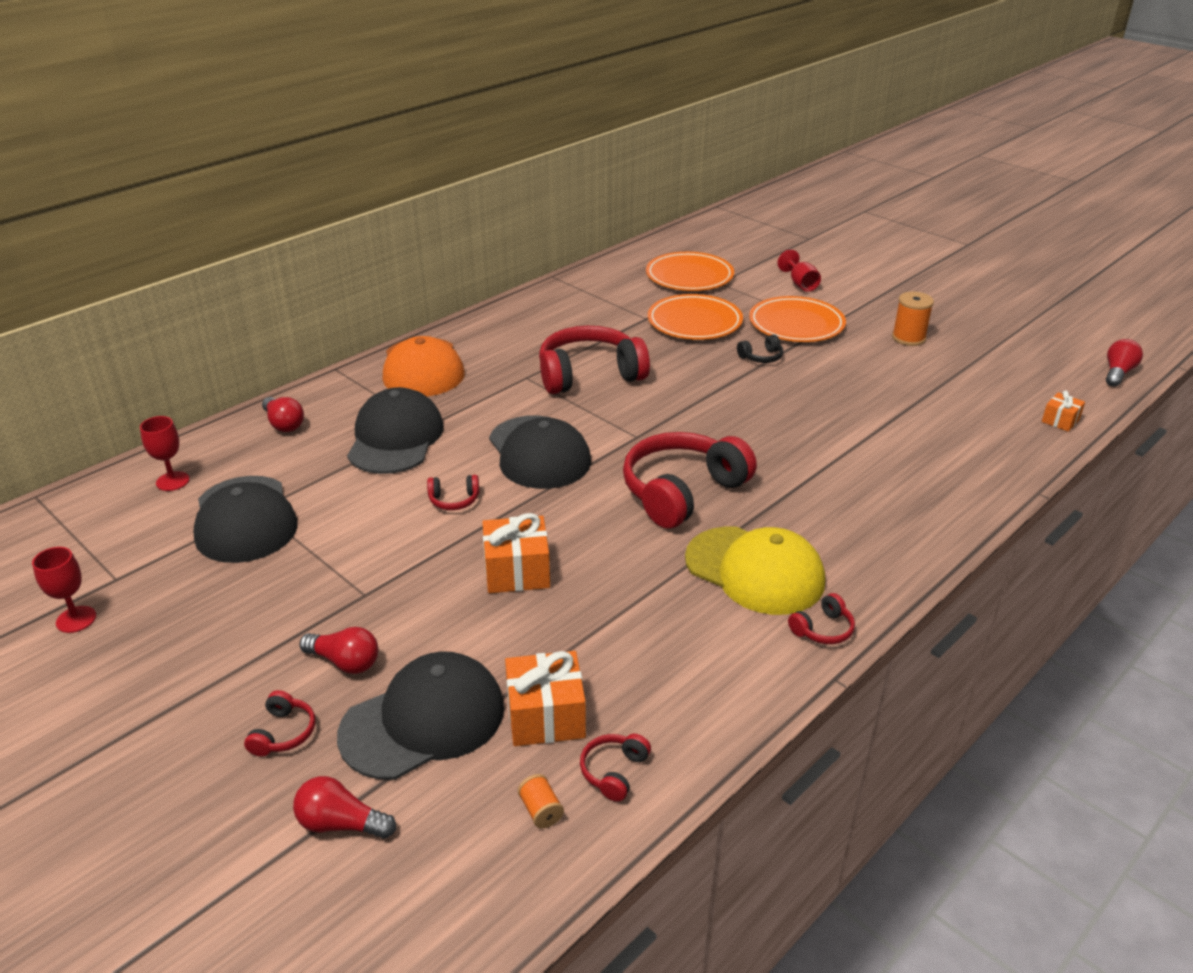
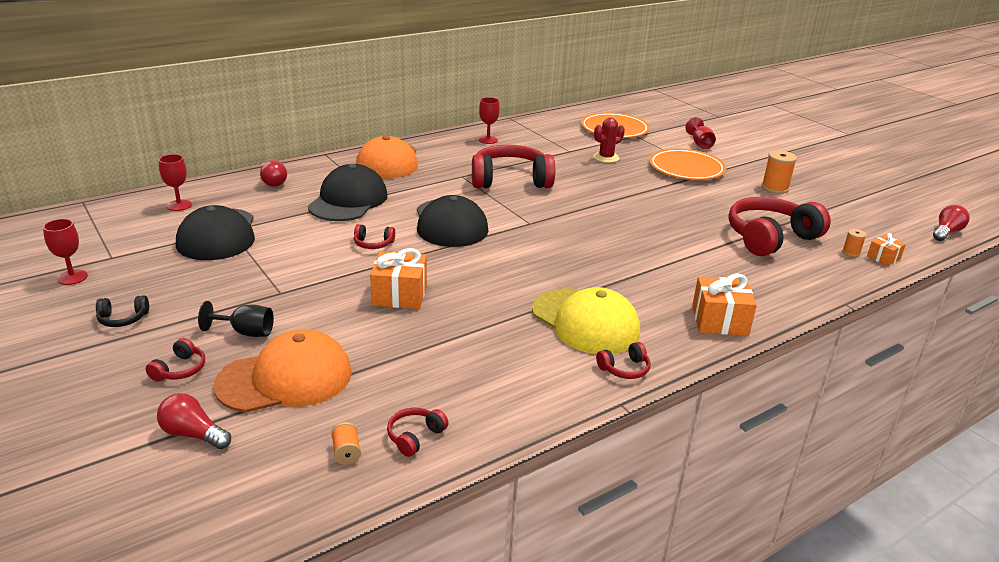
camera: 10 degrees right, 5 degrees down
red light bulb [300,627,378,674] -> black goblet [198,301,274,337]
black cap [337,651,504,780] -> orange cap [214,329,352,413]
orange gift [505,651,586,746] -> orange gift moved to [692,273,757,336]
red headphones [623,432,757,529] -> red headphones moved to [728,197,831,256]
orange plate [648,294,743,340] -> red cactus [593,118,625,163]
black headphones [737,334,783,363] -> black headphones moved to [96,295,149,327]
none -> red goblet [479,97,500,144]
none -> orange spool [842,229,867,257]

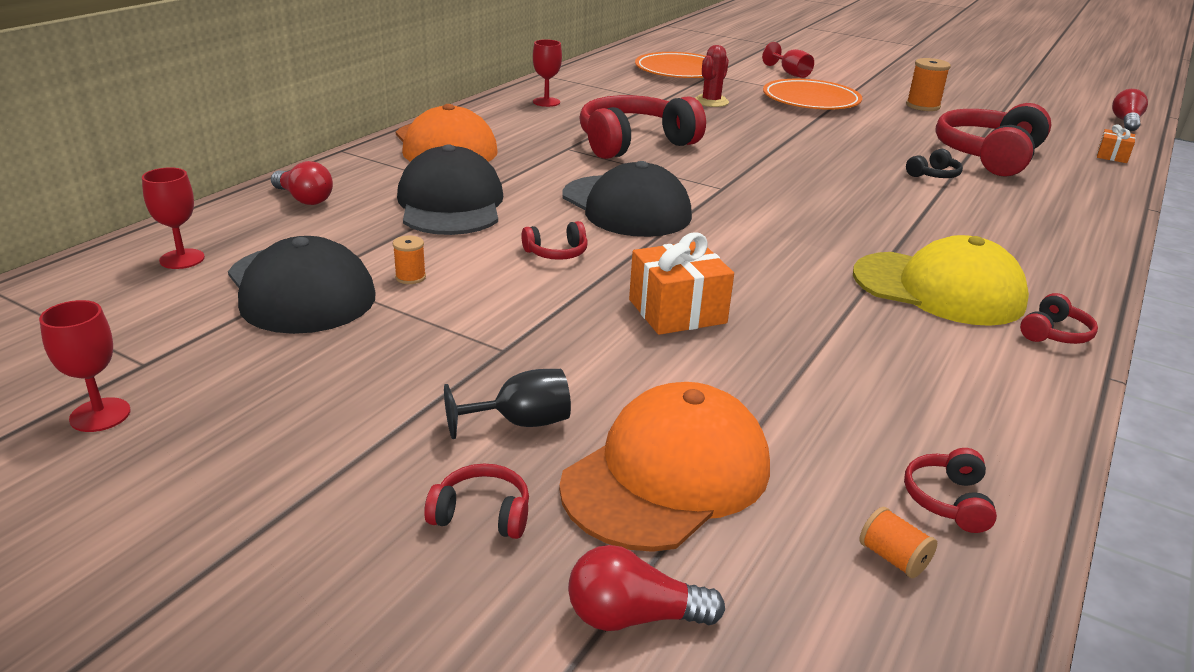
camera: 25 degrees left, 0 degrees up
black headphones [96,295,149,327] -> black headphones moved to [906,149,963,178]
red headphones [146,338,205,382] -> red headphones turned 75 degrees counterclockwise [424,463,529,539]
orange gift [692,273,757,336] -> none
orange spool [842,229,867,257] -> orange spool moved to [393,236,426,284]

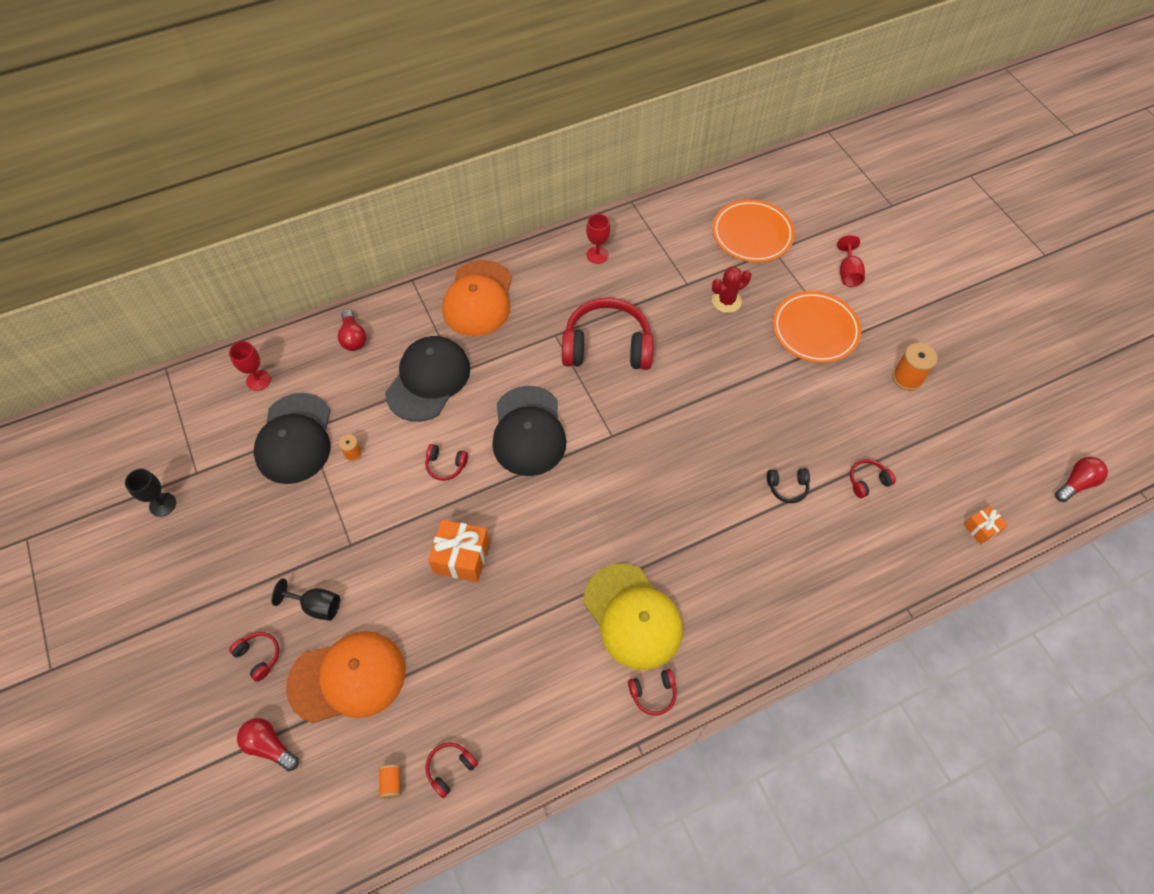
camera: 35 degrees right, 30 degrees up
red goblet [39,300,131,432] -> black goblet [125,469,176,517]
red headphones [935,103,1051,177] -> red headphones [850,459,896,498], size x0.42

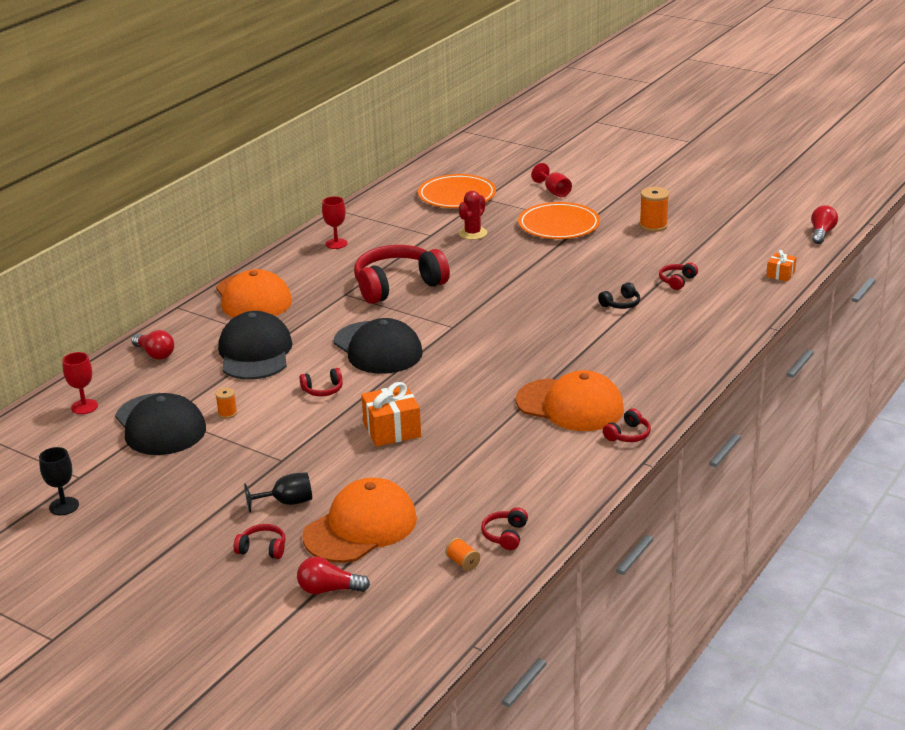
camera: 30 degrees left, 30 degrees down
yellow cap [584,563,683,670] -> orange cap [516,370,624,431]

